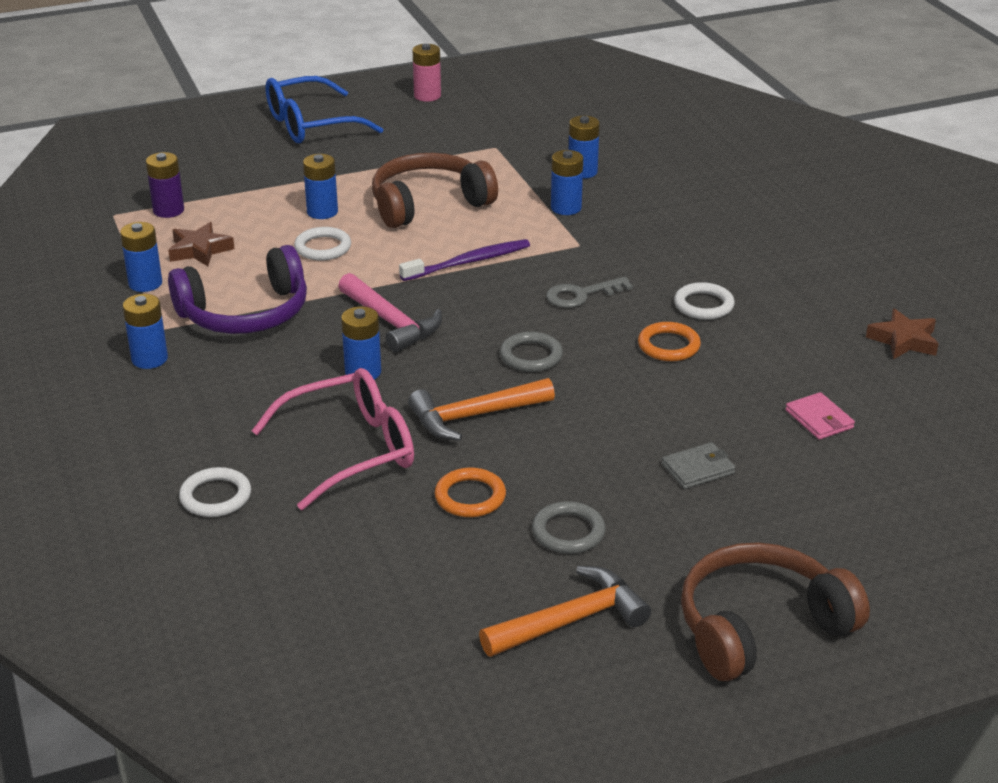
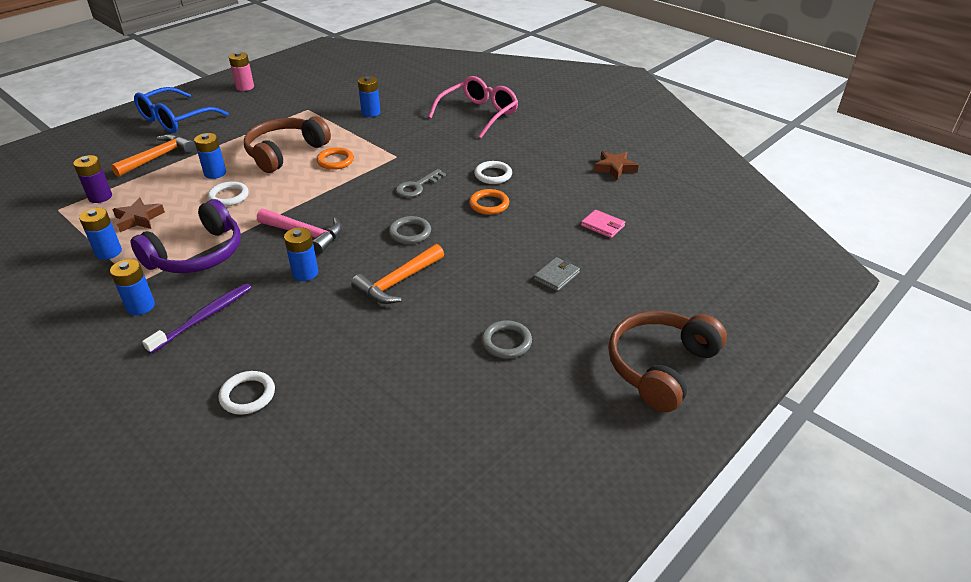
camera: 25 degrees left, 5 degrees up
pink glasses [252,368,414,510] -> pink glasses moved to [428,76,518,138]
purple toothbrush [399,239,530,281] -> purple toothbrush moved to [142,283,252,354]
orange ring [435,468,506,517] -> orange ring moved to [317,147,354,170]
orange hammer [479,566,651,657] -> orange hammer moved to [111,134,195,177]
blue battery [551,150,583,215] -> none

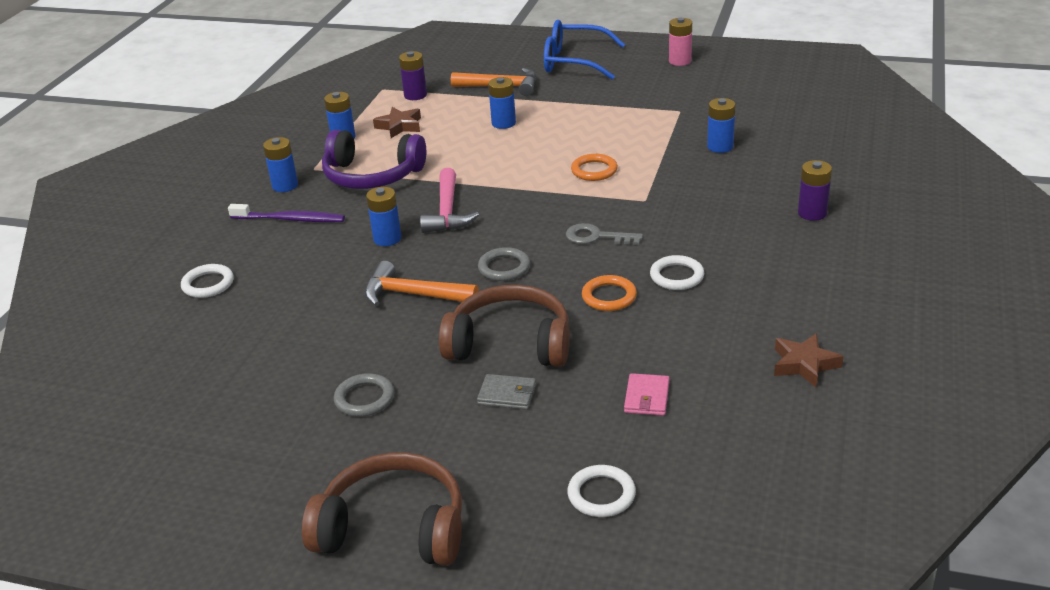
camera: 65 degrees right, 5 degrees down
white ring [208,181,249,206] -> white ring moved to [567,465,636,517]
brown headphones [244,117,331,173] -> brown headphones moved to [439,285,570,367]
pink glasses [428,76,518,138] -> purple battery [798,160,832,221]

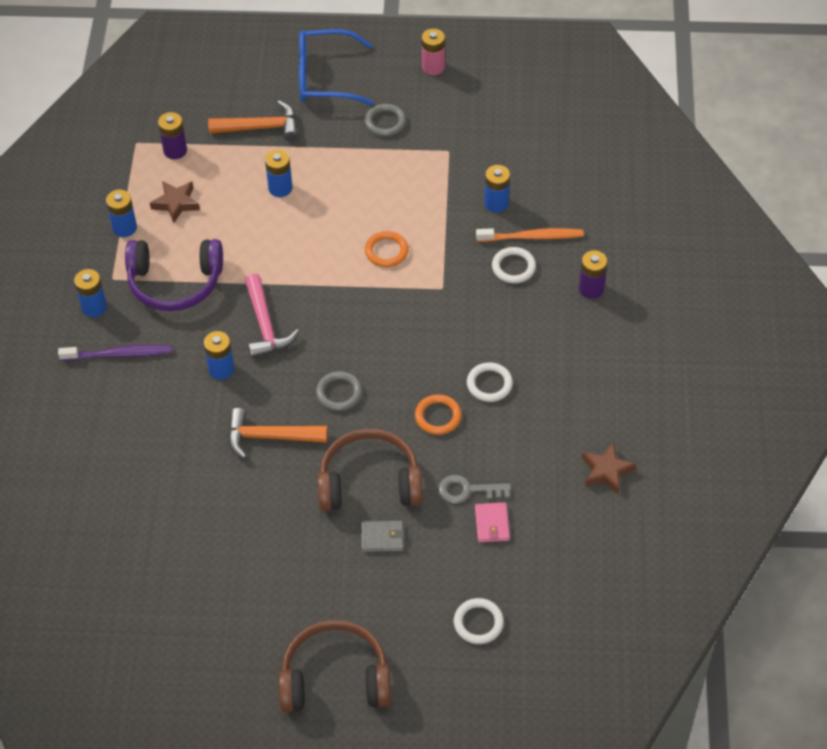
camera: 15 degrees left, 20 degrees up
white ring [181,264,234,298] -> white ring moved to [492,247,536,283]
grey ring [334,373,394,417] -> grey ring moved to [365,104,406,137]
grey key [566,223,643,245] -> grey key moved to [438,475,511,504]
none -> orange toothbrush [476,228,584,242]

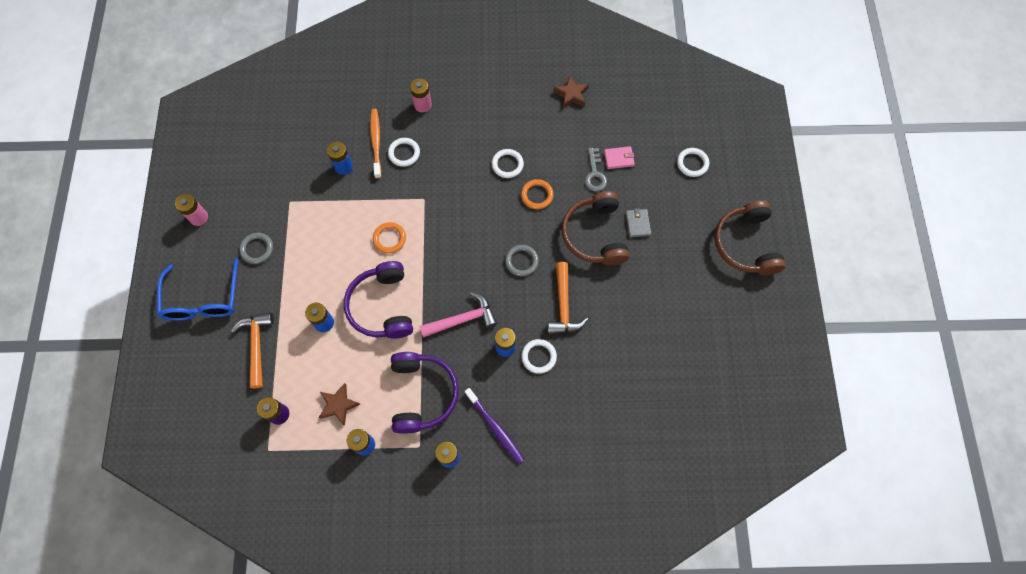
camera: 95 degrees left, 15 degrees up
purple toothbrush [58,345,172,361] -> purple toothbrush turned 150 degrees clockwise [465,388,525,464]
purple battery [579,251,607,299] -> pink battery [410,78,432,112]
none -> purple headphones [344,261,413,339]
none -> white ring [521,339,557,374]

